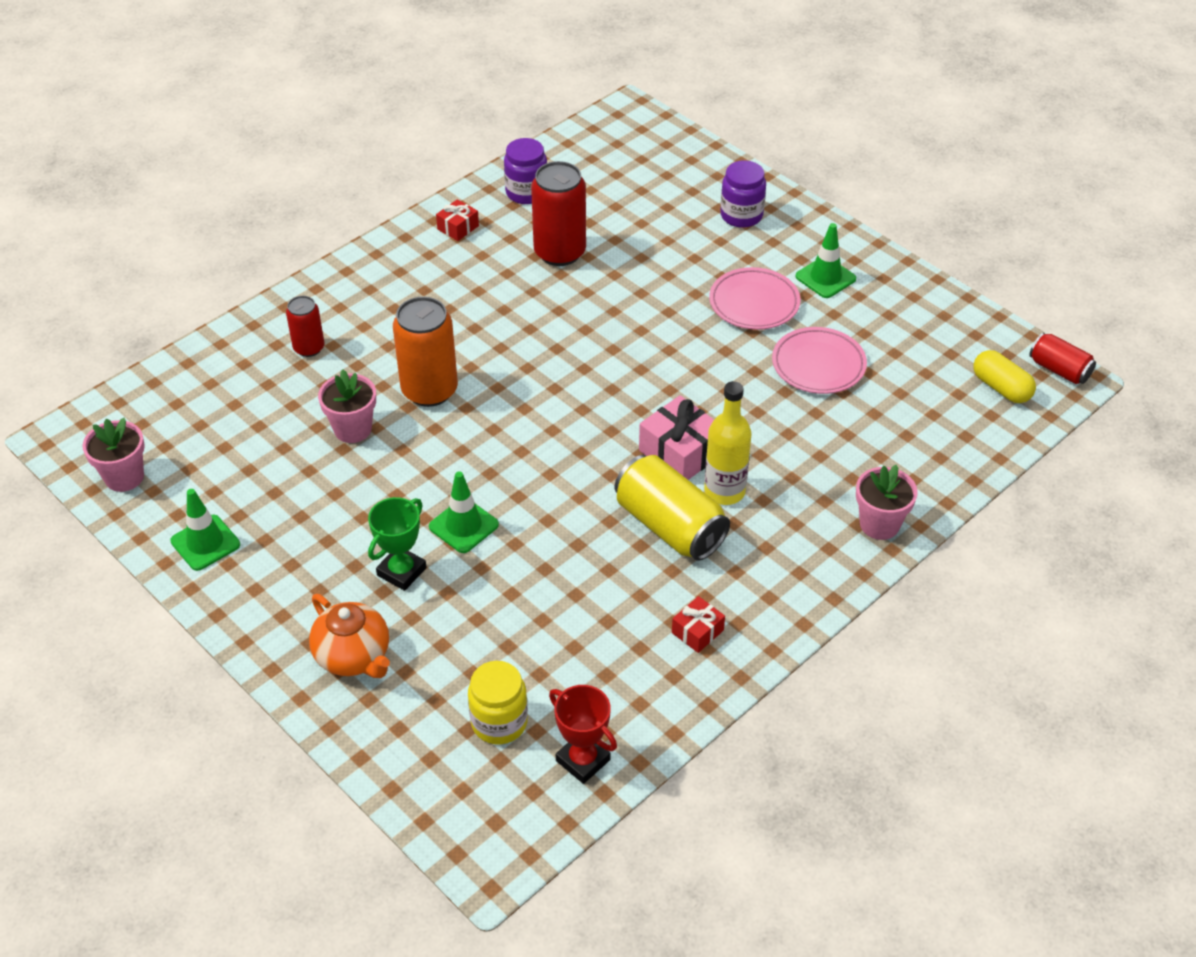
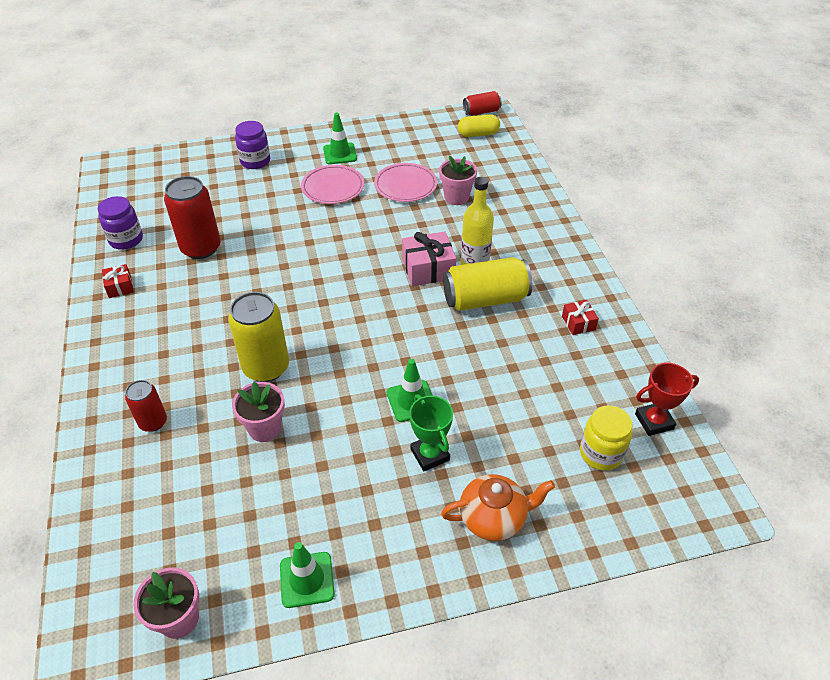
camera: 60 degrees left, 0 degrees up
orange can [393,297,458,407] -> yellow can [228,292,289,382]
pink flower pot [856,465,918,540] -> pink flower pot moved to [439,156,477,205]

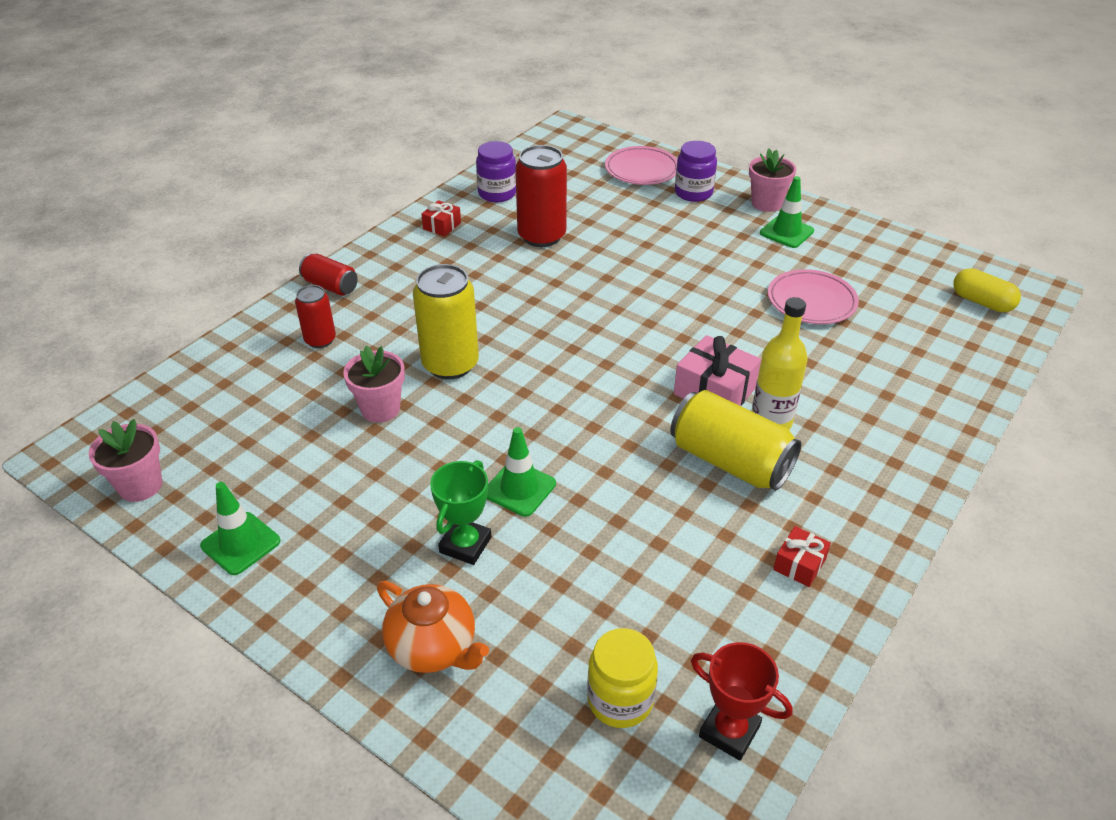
camera: 50 degrees right, 5 degrees down
pink plate [301,165,364,204] -> pink plate moved to [605,146,677,185]
pink flower pot [439,156,477,205] -> pink flower pot moved to [749,148,796,212]
red can [463,91,502,116] -> red can moved to [299,254,358,296]

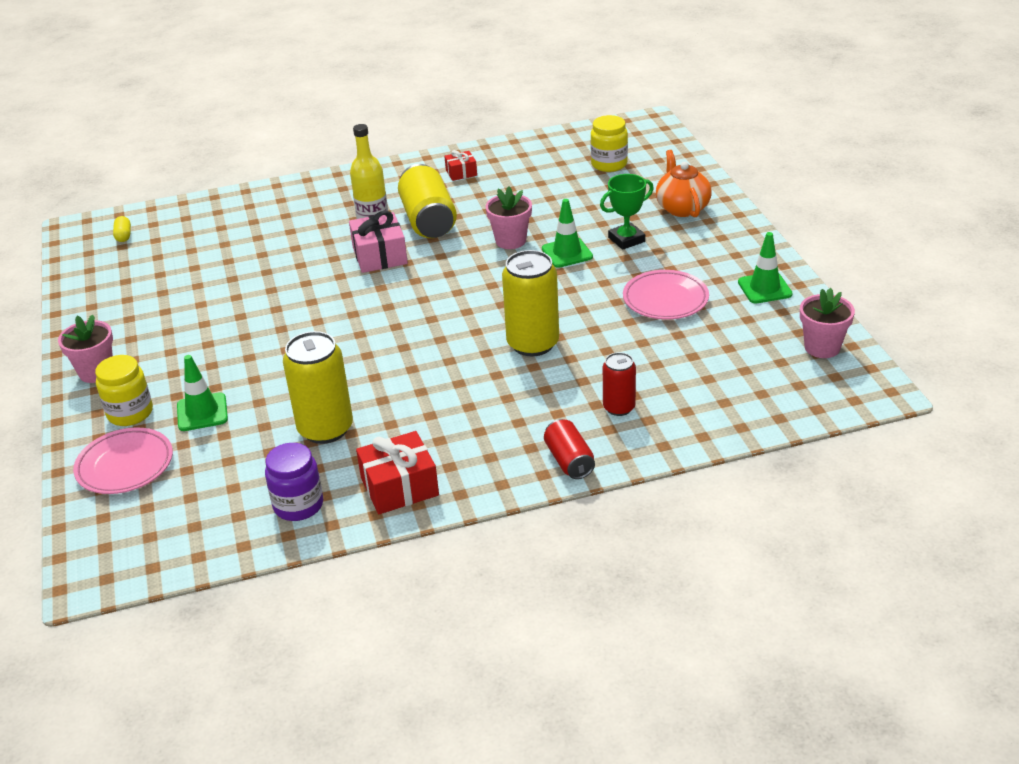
camera: 140 degrees left, 5 degrees down
pink flower pot [343,346,405,423] -> pink flower pot moved to [486,186,532,249]
red gift [421,200,461,237] -> red gift [356,431,439,514], size x1.76
red can [515,145,567,247] -> yellow can [283,331,353,444]
purple jar [675,141,717,202] -> yellow jar [95,355,153,426]
red trophy [691,642,793,760] -> none
green traffic cone [760,176,814,248] -> green traffic cone moved to [177,355,228,431]
pink plate [768,269,859,324] -> pink plate moved to [623,270,709,320]
yellow capsule [953,268,1021,312] -> yellow capsule [113,216,131,242], size x0.63

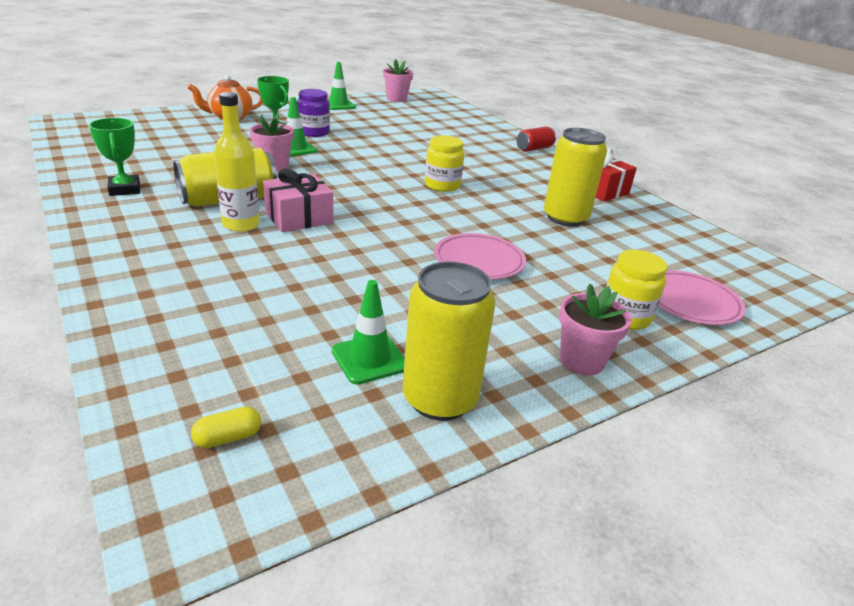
camera: 110 degrees left, 5 degrees down
green traffic cone [177,355,228,431] -> green traffic cone moved to [332,280,405,385]
purple jar [265,443,323,521] -> purple jar moved to [297,89,330,137]
red gift [444,150,477,181] -> green trophy [89,118,140,196]
yellow can [502,250,559,356] -> yellow can moved to [403,262,496,421]
yellow jar [591,115,628,172] -> yellow jar moved to [425,135,464,192]
red can [603,352,636,416] -> none
pink plate [623,270,709,320] -> pink plate moved to [434,233,526,280]

